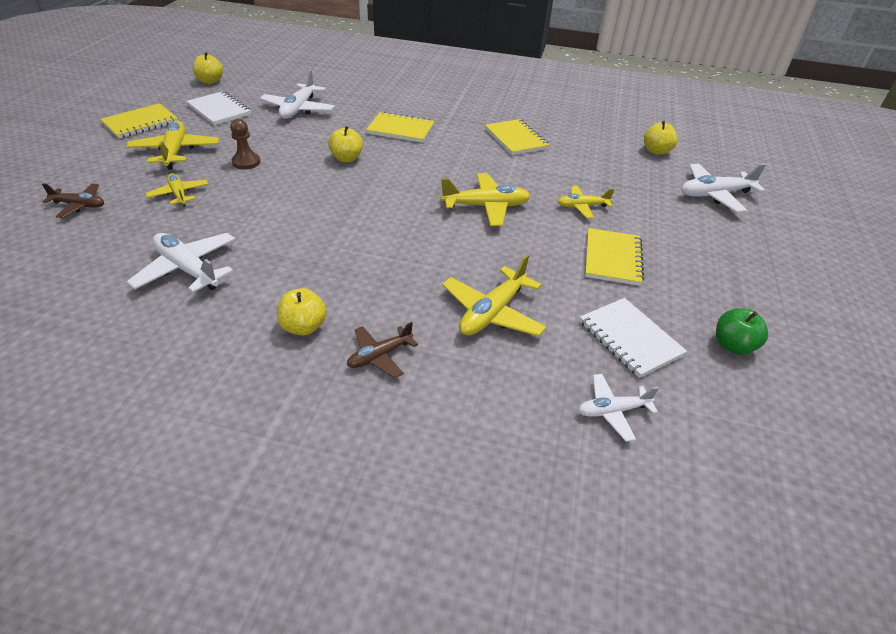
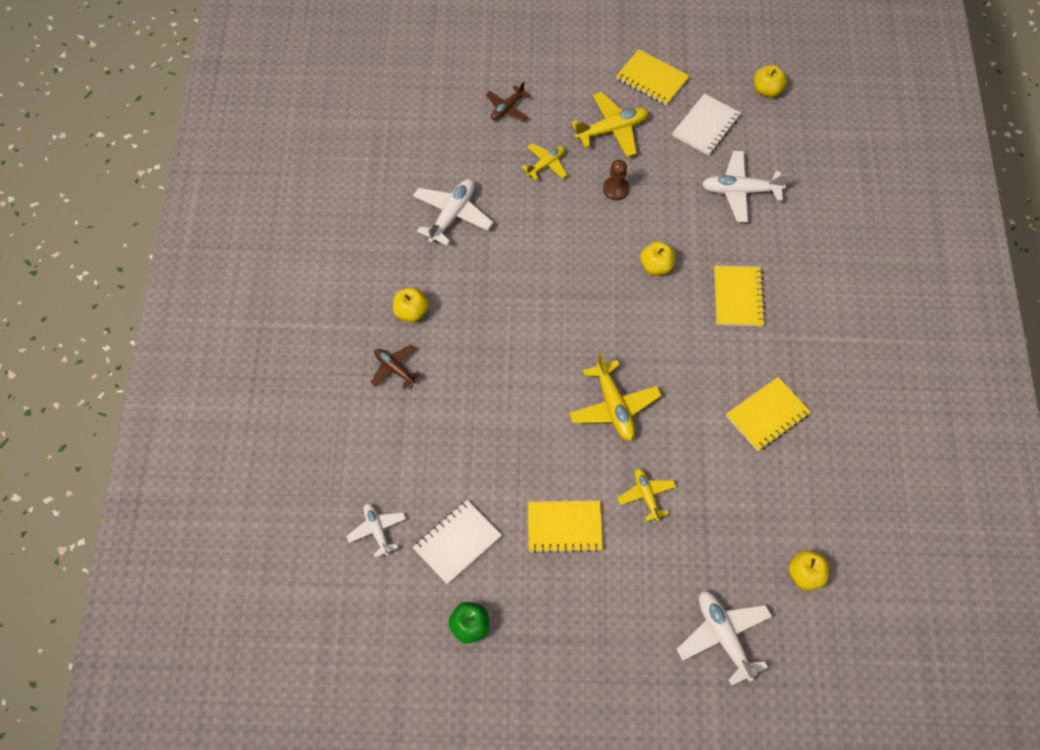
camera: 80 degrees right, 20 degrees up
brown plane [42,183,104,218] -> brown plane turned 45 degrees clockwise [486,82,530,121]
yellow plane [442,255,546,336] -> none

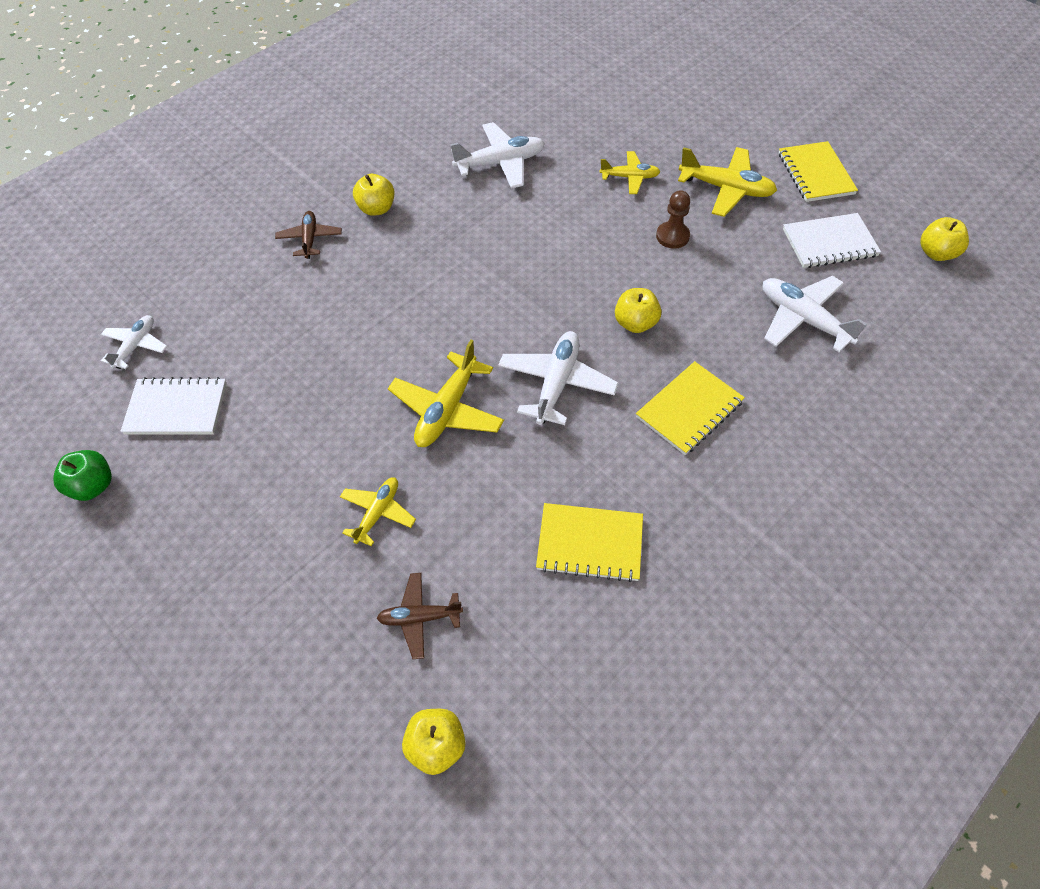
camera: 45 degrees right, 5 degrees down
brown plane [486,82,530,121] -> brown plane moved to [377,573,463,659]
yellow notebook [528,501,603,553] -> none
white plane [676,591,772,686] -> white plane moved to [498,331,619,425]

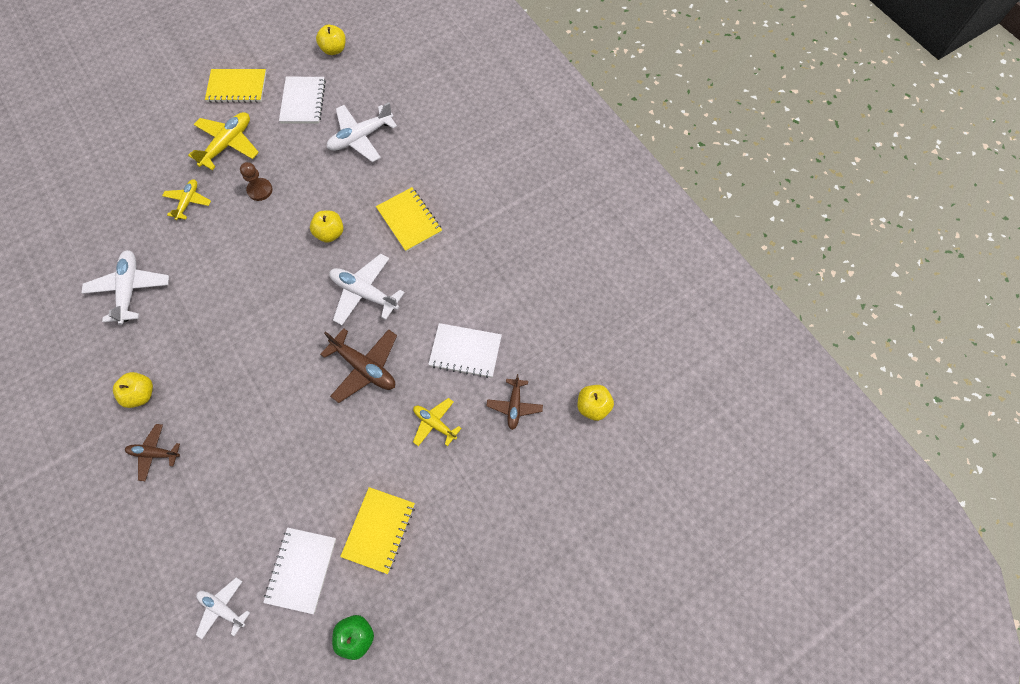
camera: 80 degrees left, 10 degrees up
yellow plane [388,340,504,447] -> brown plane [320,328,397,403]
yellow notebook [536,503,643,582] -> yellow notebook moved to [340,487,415,574]
none -> white notebook [428,323,502,378]

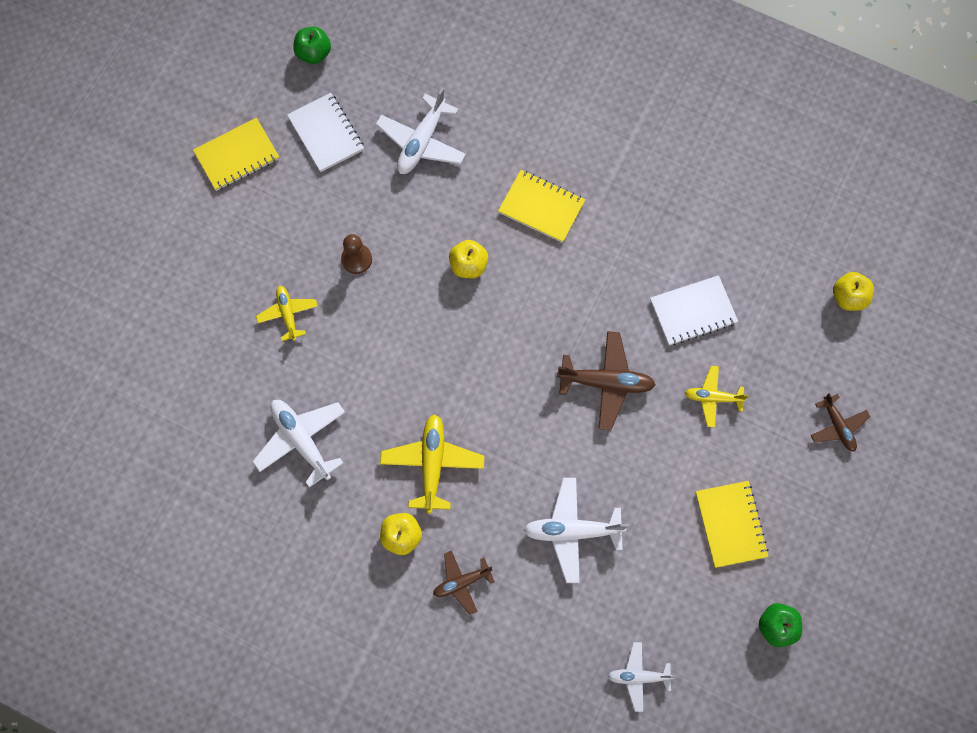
camera: 30 degrees left, 5 degrees up
yellow plane [188,112,259,170] -> yellow plane moved to [380,414,484,513]
white notebook [263,527,336,614] -> none
yellow apple [316,25,346,55] -> green apple [293,27,331,64]
white plane [329,254,405,325] -> white plane moved to [524,478,629,583]
brown plane [486,374,543,430] -> brown plane moved to [810,393,870,452]

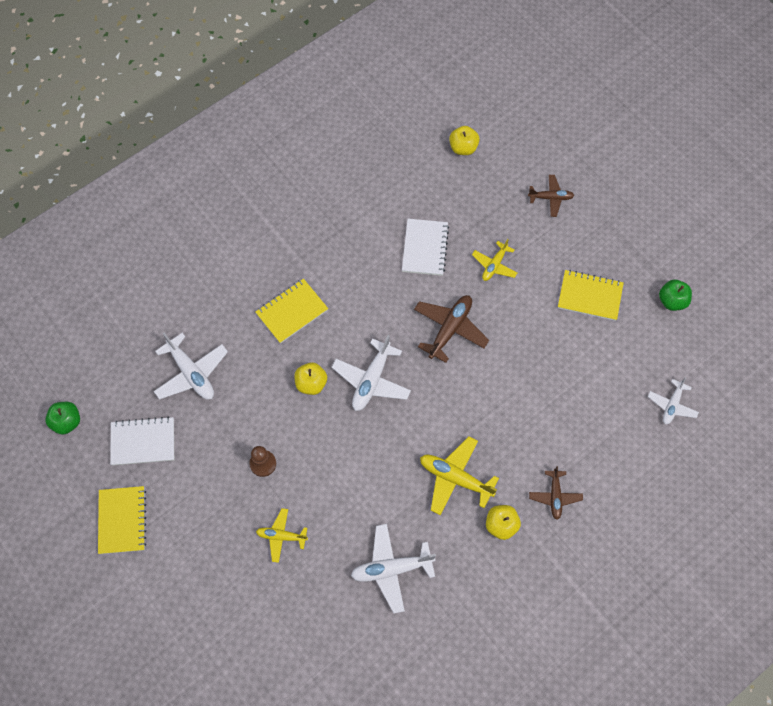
camera: 65 degrees left, 5 degrees down
white plane [524,478,629,583] -> white plane moved to [331,335,411,411]

